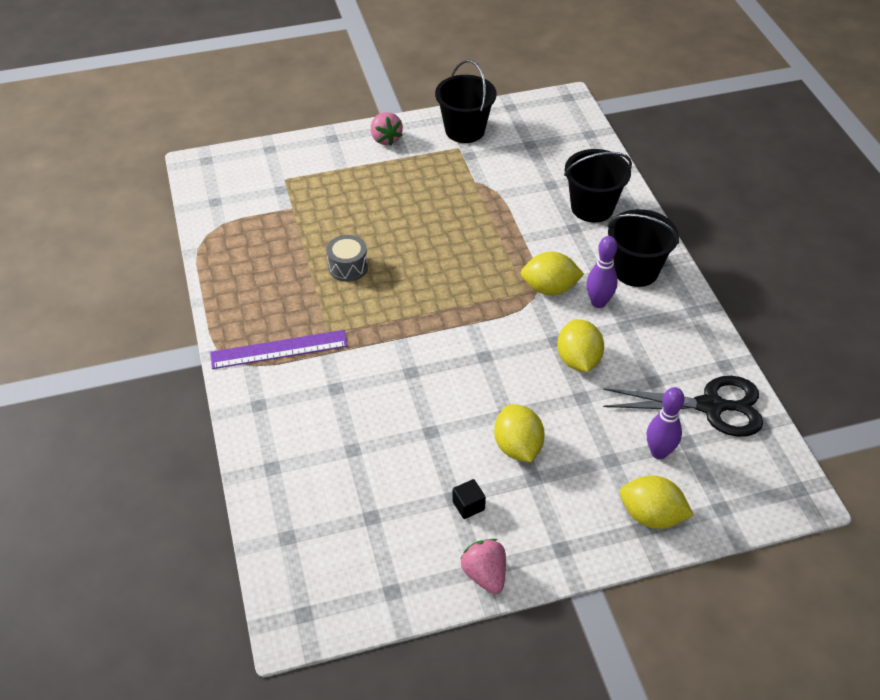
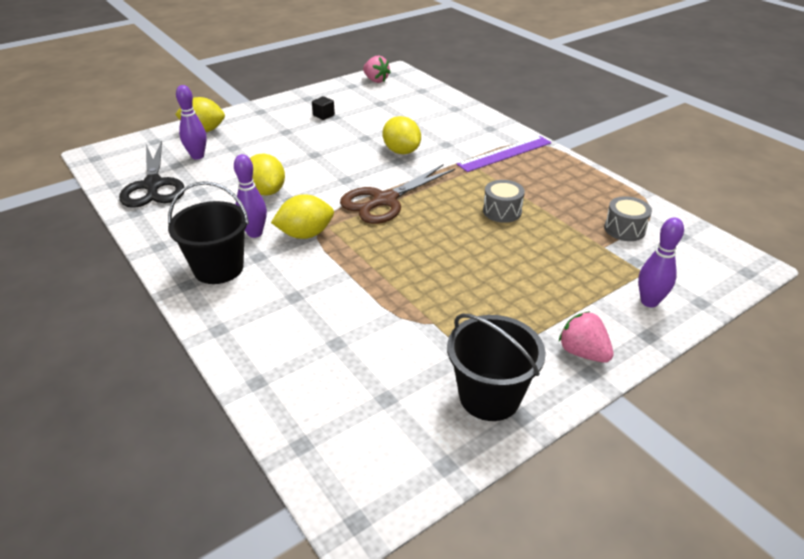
camera: 160 degrees right, 10 degrees down
pink strawberry [461,539,506,594] -> pink strawberry moved to [363,56,391,83]
yellow lemon [494,404,545,462] -> yellow lemon moved to [383,116,421,154]
black bucket [564,149,632,222] -> none
black scissors [603,376,763,437] -> black scissors turned 90 degrees counterclockwise [119,141,184,208]
none -> brown scissors [340,164,455,224]
none -> grey drum [604,196,652,241]
none -> purple bowling pin [638,217,684,308]

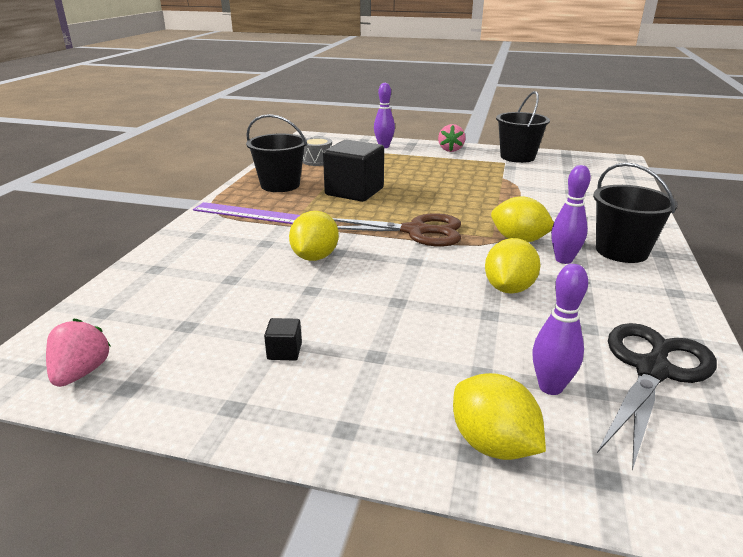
camera: 130 degrees left, 10 degrees down
grey drum [483,180,525,223] -> black cube [323,140,384,202]
none -> black bucket [246,114,307,192]

